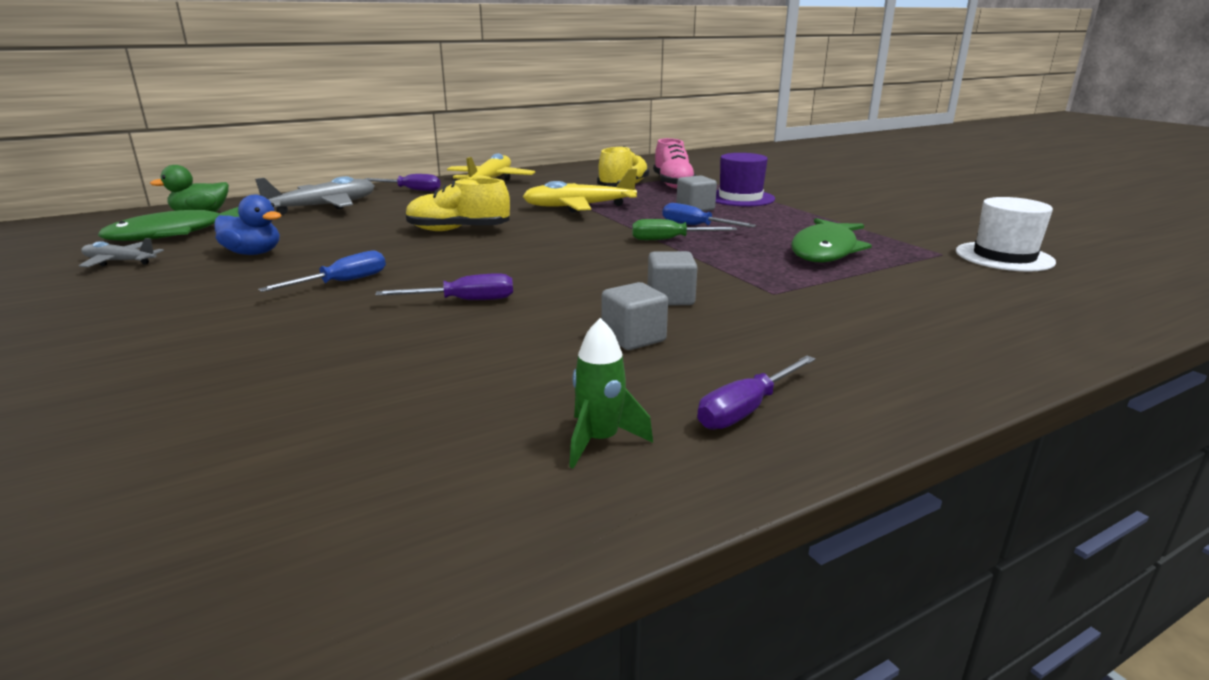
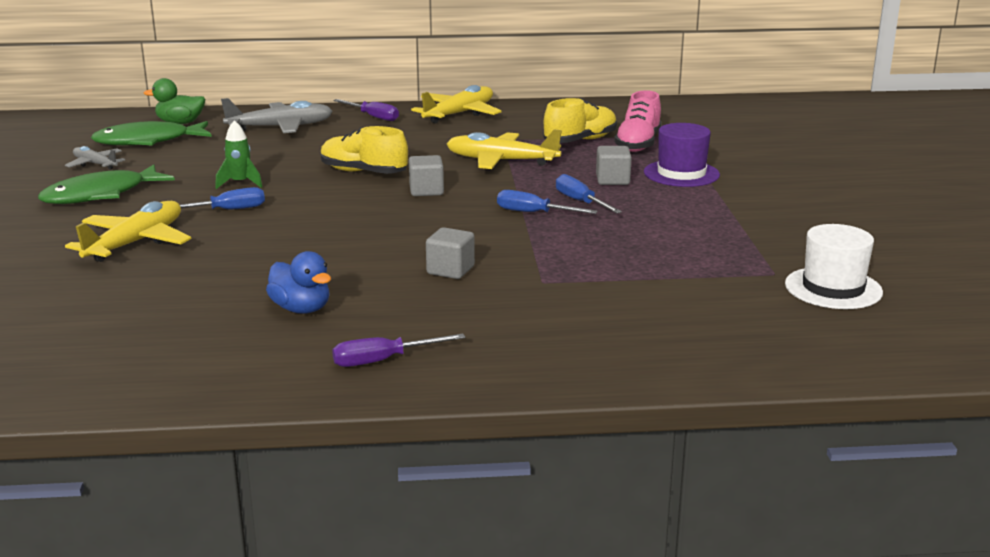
camera: 25 degrees right, 0 degrees up
blue duck [215,195,282,255] -> blue duck moved to [266,251,331,314]
purple screwdriver [375,273,513,300] -> none
green rocket [569,318,653,469] -> green rocket moved to [215,120,262,189]
grey cube [602,282,668,350] -> grey cube moved to [409,155,444,196]
green screwdriver [632,219,737,240] -> blue screwdriver [497,190,598,214]
green fish [791,218,872,263] -> green fish moved to [38,164,175,204]
none -> yellow plane [65,201,191,262]

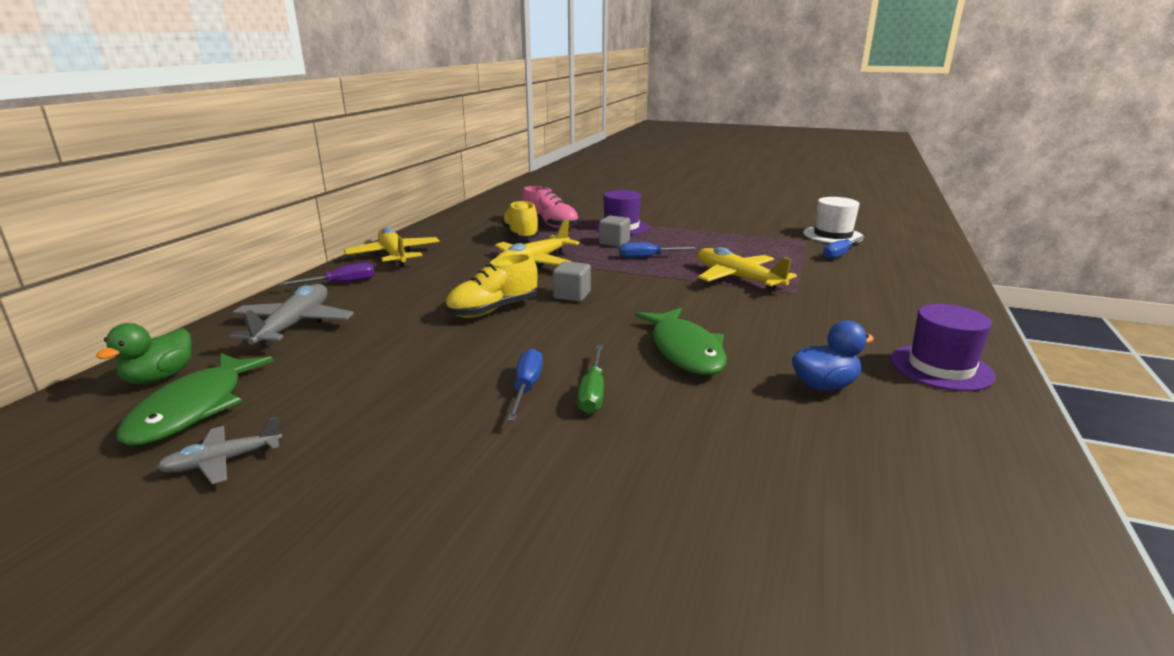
camera: 65 degrees left, 0 degrees up
green fish [38,164,175,204] -> green fish moved to [635,308,727,375]
yellow plane [65,201,191,262] -> yellow plane moved to [698,247,797,290]
green rocket [215,120,262,189] -> none
purple screwdriver [332,333,465,367] -> purple hat [890,304,996,391]
grey cube [426,227,475,279] -> none
blue screwdriver [497,190,598,214] -> blue screwdriver moved to [823,236,867,259]
none -> green screwdriver [577,345,604,414]

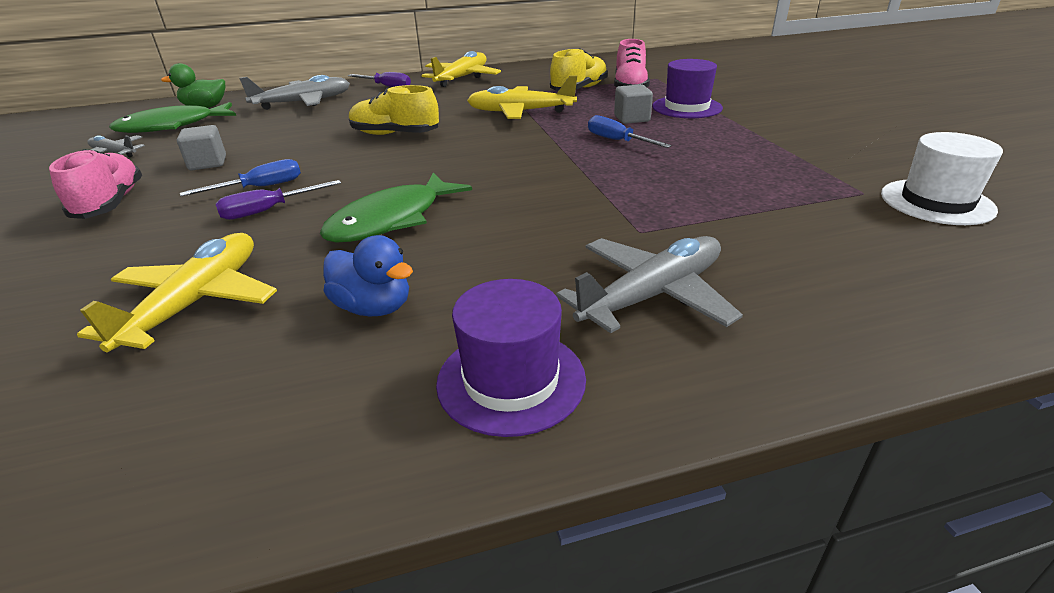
camera: 55 degrees right, 10 degrees up
grey cube [553,261,591,302] -> grey cube moved to [177,125,226,170]
green screwdriver [577,345,604,414] -> purple screwdriver [216,180,341,220]
yellow plane [698,247,797,290] -> yellow plane moved to [77,233,277,352]
blue screwdriver [823,236,867,259] -> none
none -> pink shoe [49,149,142,219]
none -> grey plane [556,236,743,333]

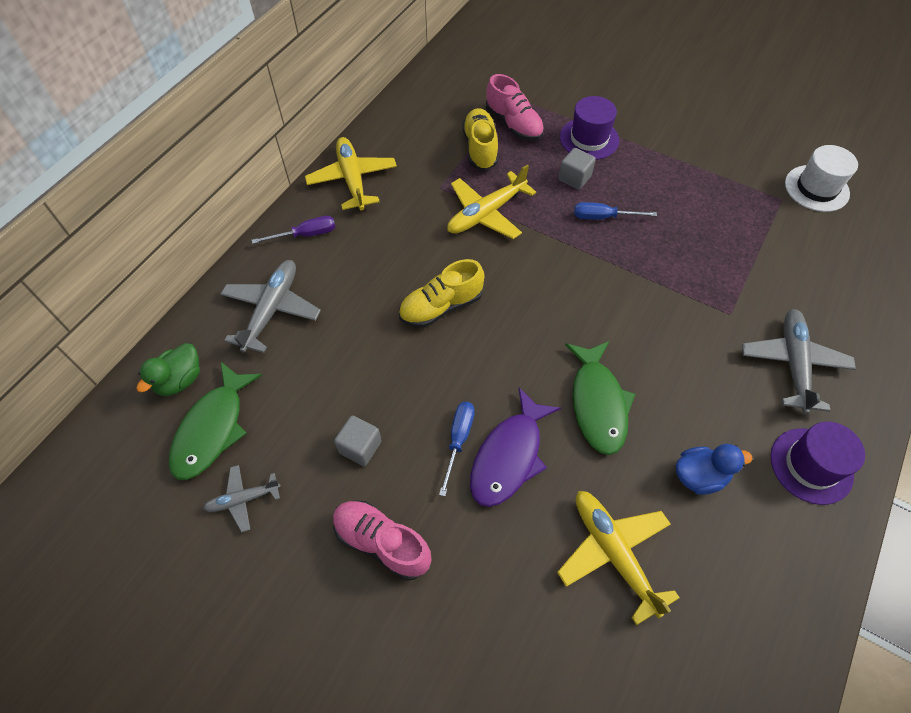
camera: 45 degrees left, 25 degrees up
purple screwdriver [216,180,341,220] -> purple fish [470,388,561,507]

